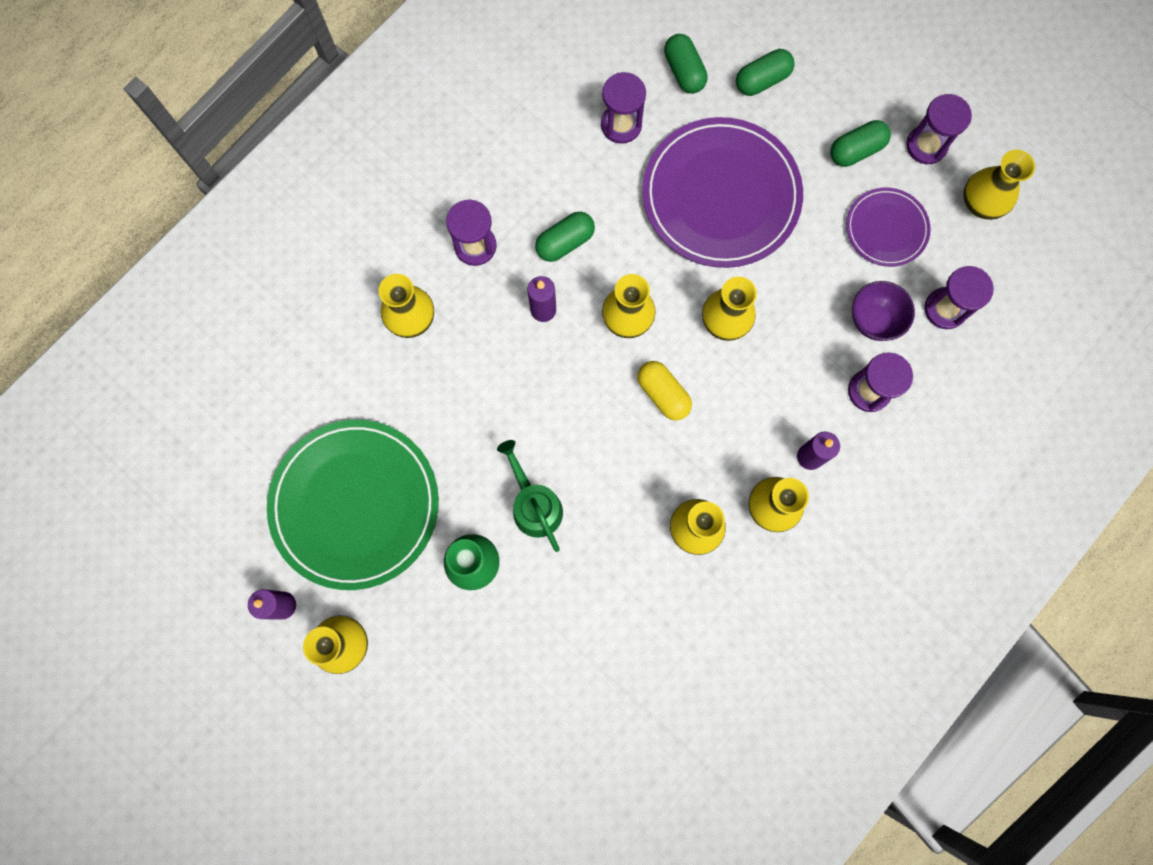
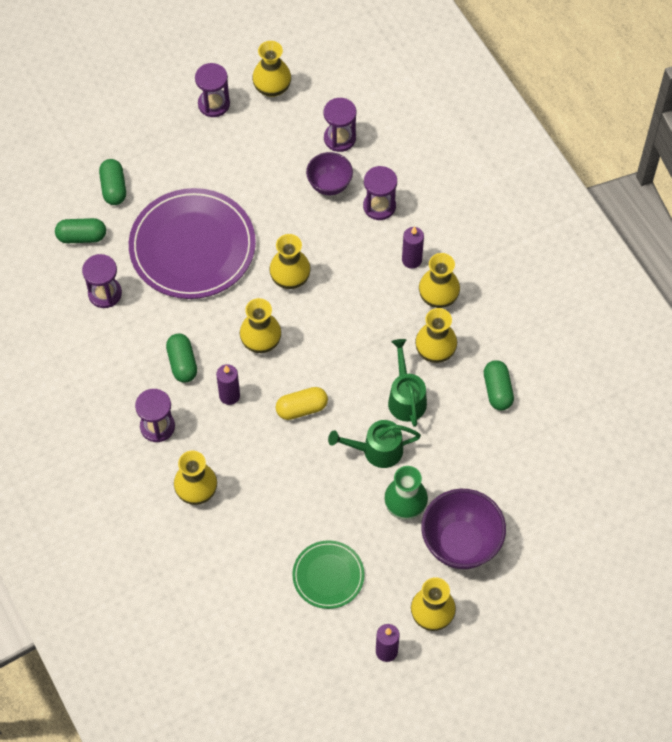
camera: 70 degrees left, 15 degrees down
green plate [267,420,439,590] -> green plate [292,540,365,609], size x0.52
yellow capsule [637,361,692,421] -> yellow capsule moved to [276,387,328,420]
green capsule [830,120,891,167] -> green capsule moved to [484,360,514,410]
purple plate [846,187,931,267] -> none
none -> green watering can [388,339,427,427]
none -> purple bowl [421,489,506,569]

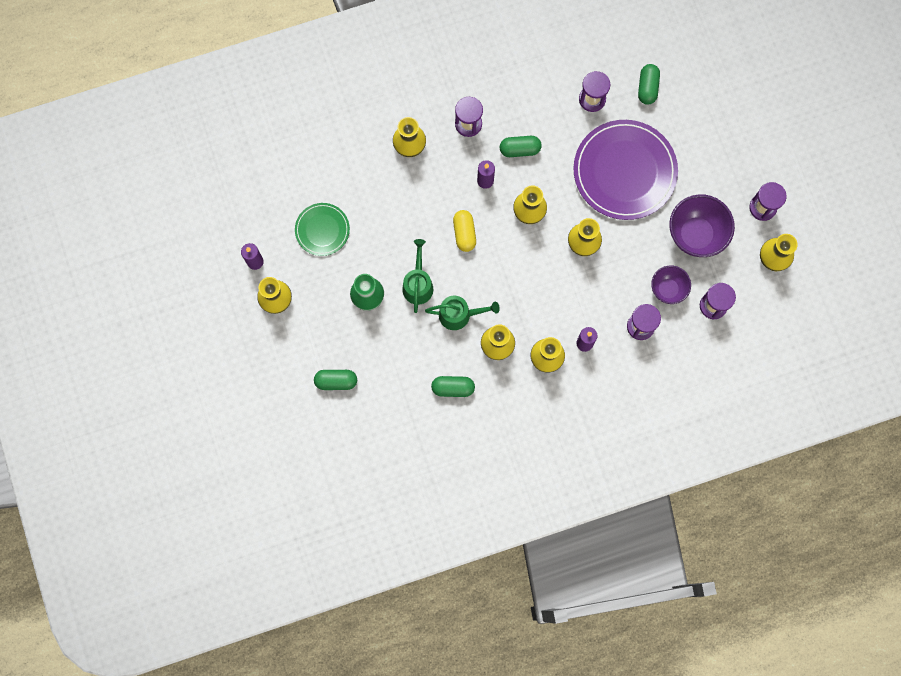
camera: 100 degrees right, 15 degrees up
green capsule [99,159,126,205] -> green capsule moved to [314,370,357,390]
purple bowl [421,489,506,569] -> purple bowl moved to [669,194,735,257]

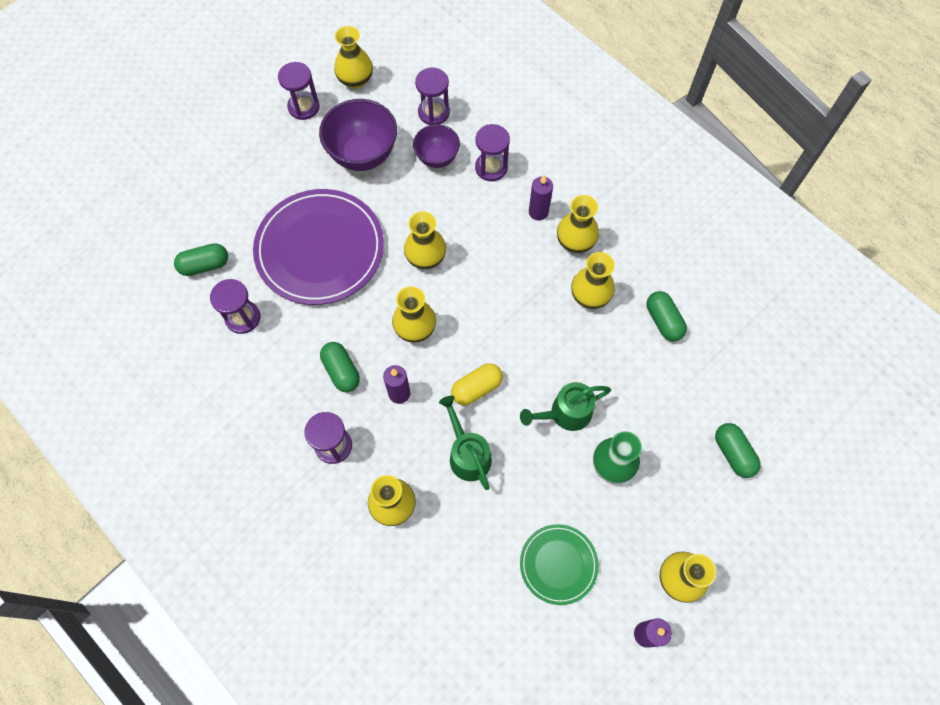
camera: 115 degrees left, 10 degrees down
green watering can [425,295,500,330] -> green watering can moved to [439,396,492,490]

